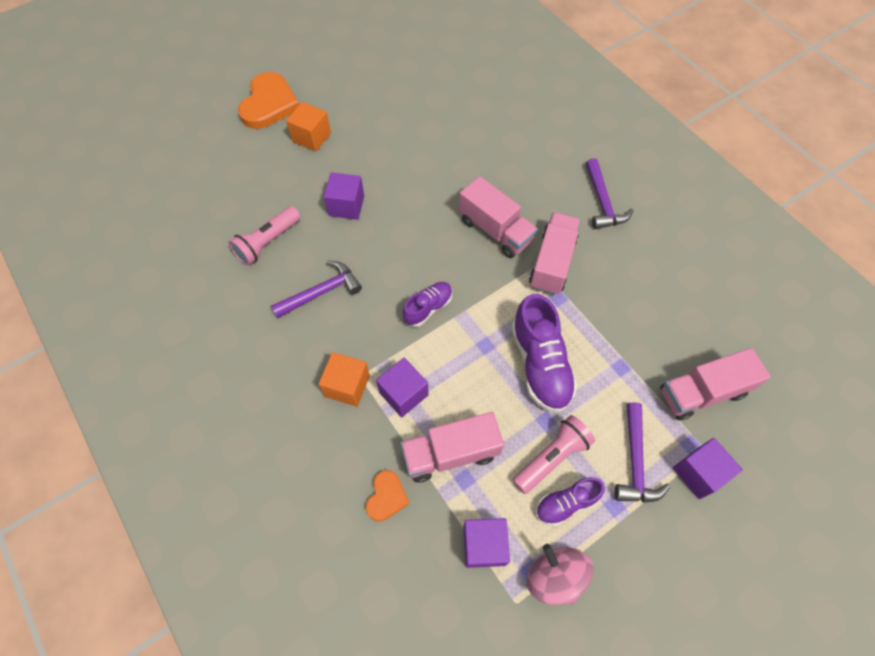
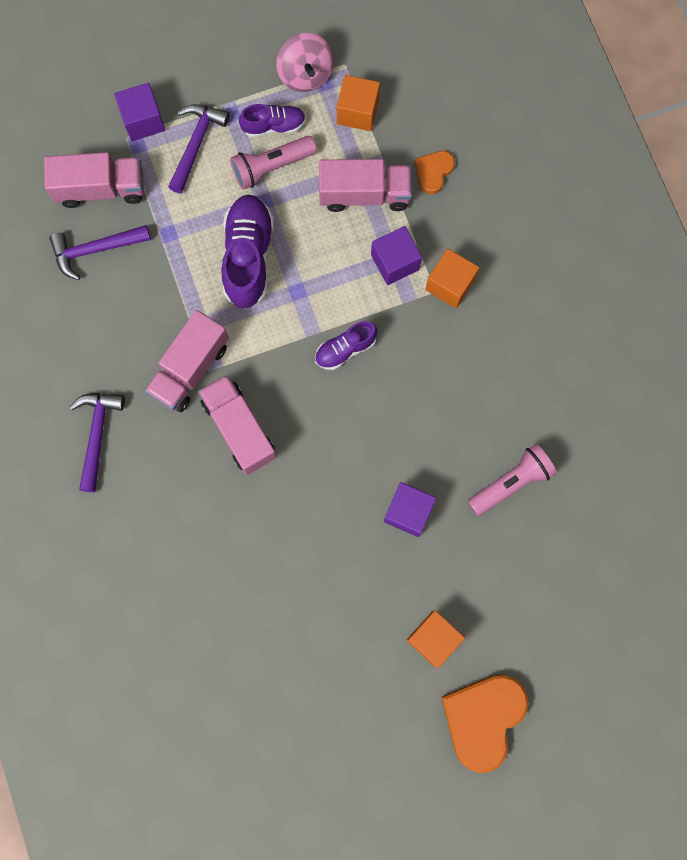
camera: 165 degrees left, 15 degrees up
purple hammer [271,261,362,318] -> purple hammer moved to [49,225,151,280]
purple cube [463,518,510,568] -> orange cube [337,75,380,131]

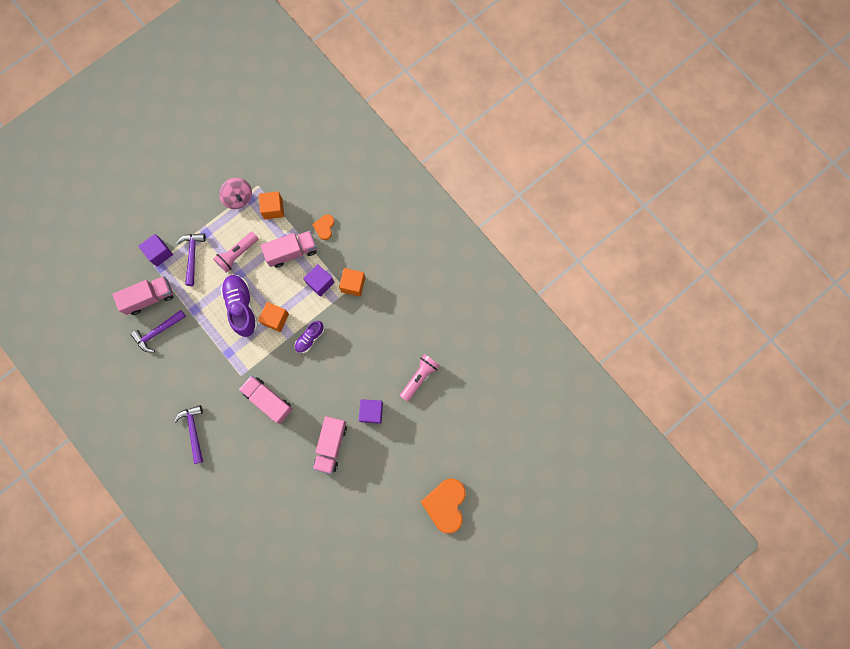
camera: 20 degrees left, 0 degrees up
pink truck [145,310,229,412] -> pink truck moved to [313,416,347,474]
purple shoe [239,104,306,138] -> none
orange cube [407,610,465,668] -> orange cube moved to [258,302,289,332]

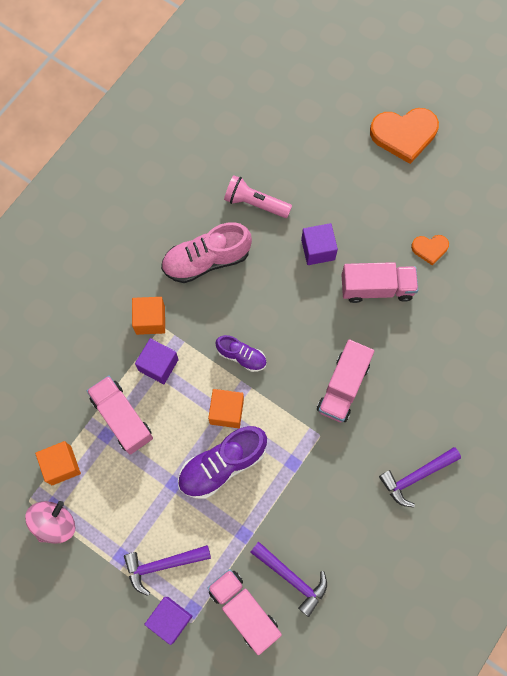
camera: 105 degrees left, 5 degrees down
pink flashlight [213,232,258,273] -> none
orange heart [312,215,335,240] -> orange heart moved to [411,235,449,265]
none -> pink shoe [161,222,252,283]

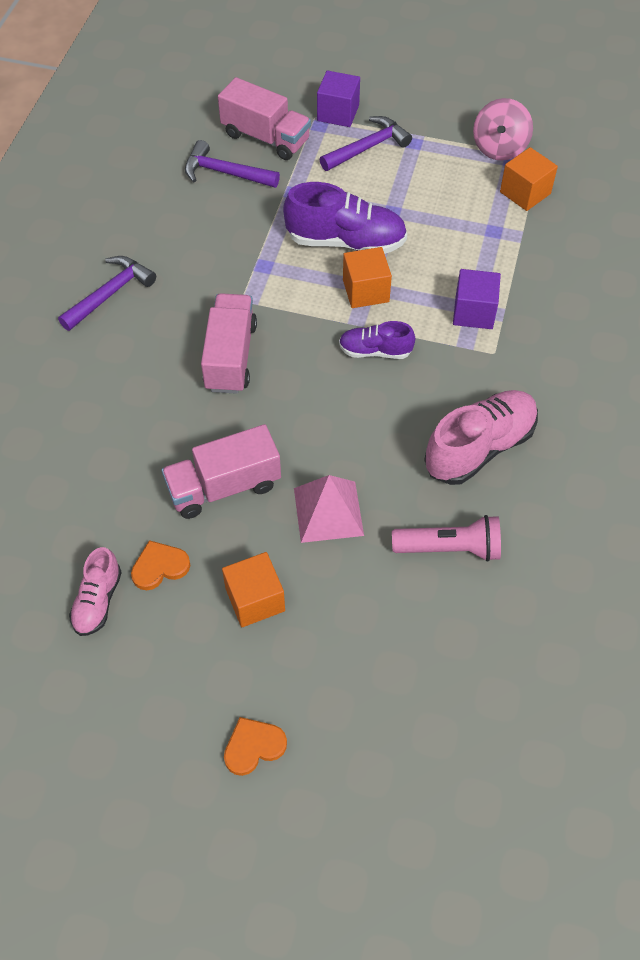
camera: 160 degrees right, 15 degrees down
pink truck [87,375,153,455] -> none
orange cube [132,297,165,335] -> orange cube moved to [222,552,285,627]
purple shoe [178,426,267,499] -> purple shoe turned 60 degrees clockwise [283,182,407,254]
purple cube [301,223,338,265] -> pink pyramid [294,475,364,543]
orange heart [370,108,439,164] -> orange heart [224,717,287,776], size x0.52
none -> pink shoe [69,547,122,636]

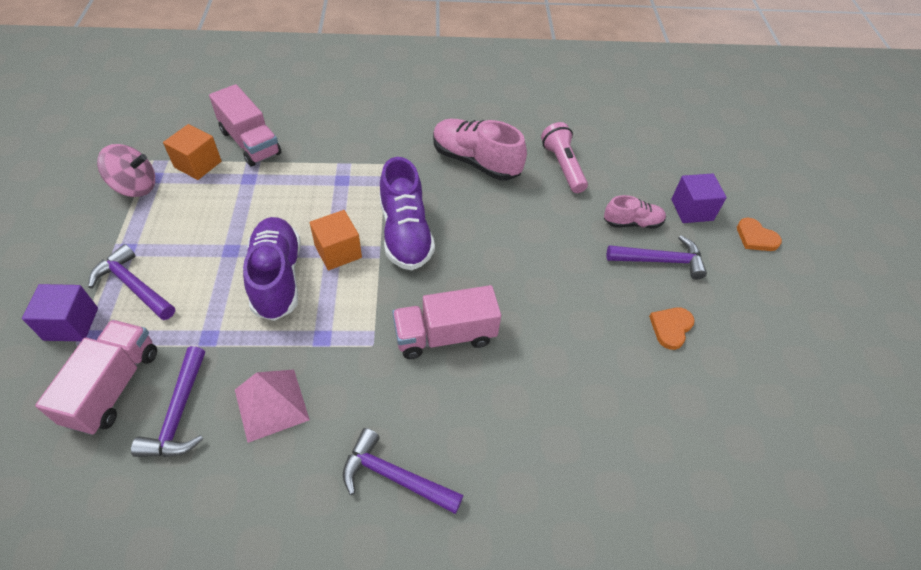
camera: 110 degrees left, 5 degrees down
pink shoe [69,547,122,636] -> pink shoe moved to [604,195,666,228]
orange heart [131,540,190,590] -> orange heart turned 75 degrees clockwise [649,307,695,350]
pink truck [162,424,281,519] -> pink truck moved to [209,84,281,166]
orange cube [222,552,285,627] -> purple hammer [606,236,707,280]
pink pyramid [294,475,364,543] -> pink pyramid moved to [235,370,310,443]
purple shoe [339,321,415,359] -> purple shoe [380,157,435,270], size x1.75
purple cube [453,269,501,329] -> purple cube moved to [671,173,727,223]

